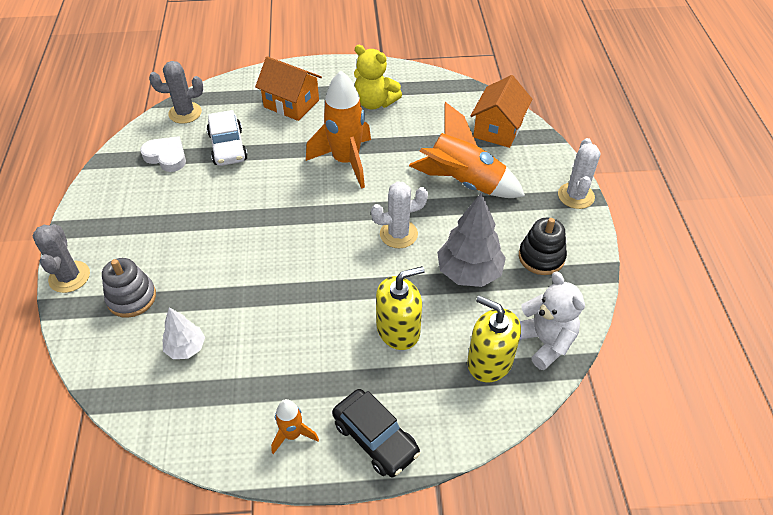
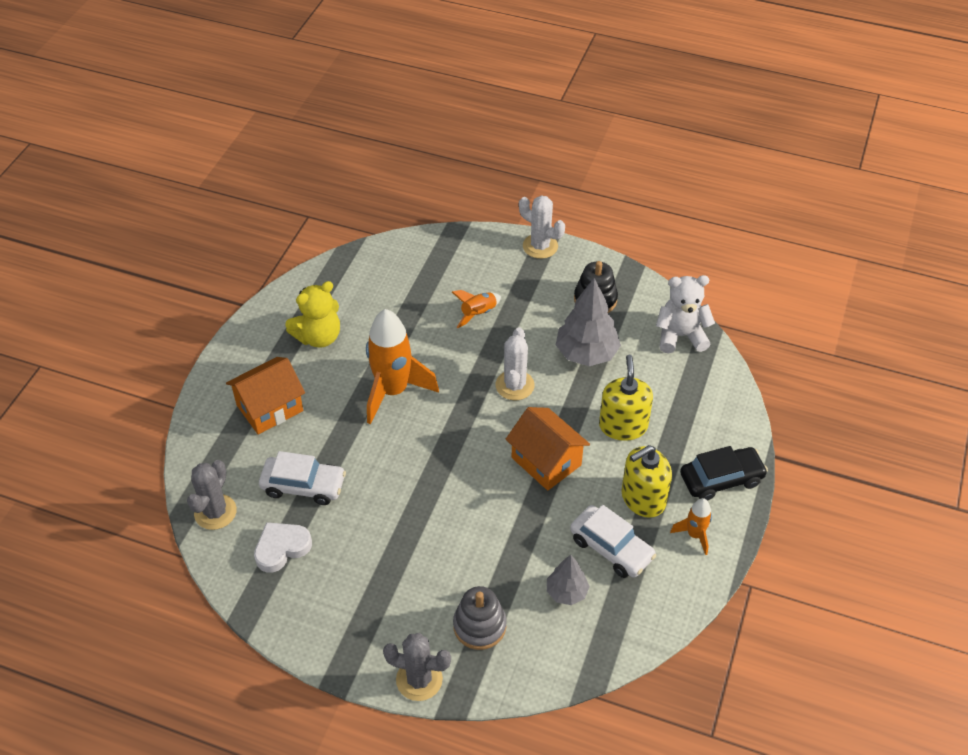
camera: 65 degrees left, 0 degrees up
white tree [163,307,205,359] -> grey tree [547,555,590,605]
orange rocket [409,102,525,198] -> orange rocket [452,290,501,328], size x0.49
yellow soap dispenser [467,295,521,383] -> yellow soap dispenser moved to [621,445,672,518]
orange house [470,75,532,148] -> orange house moved to [506,407,590,491]
none -> white car [570,505,656,578]

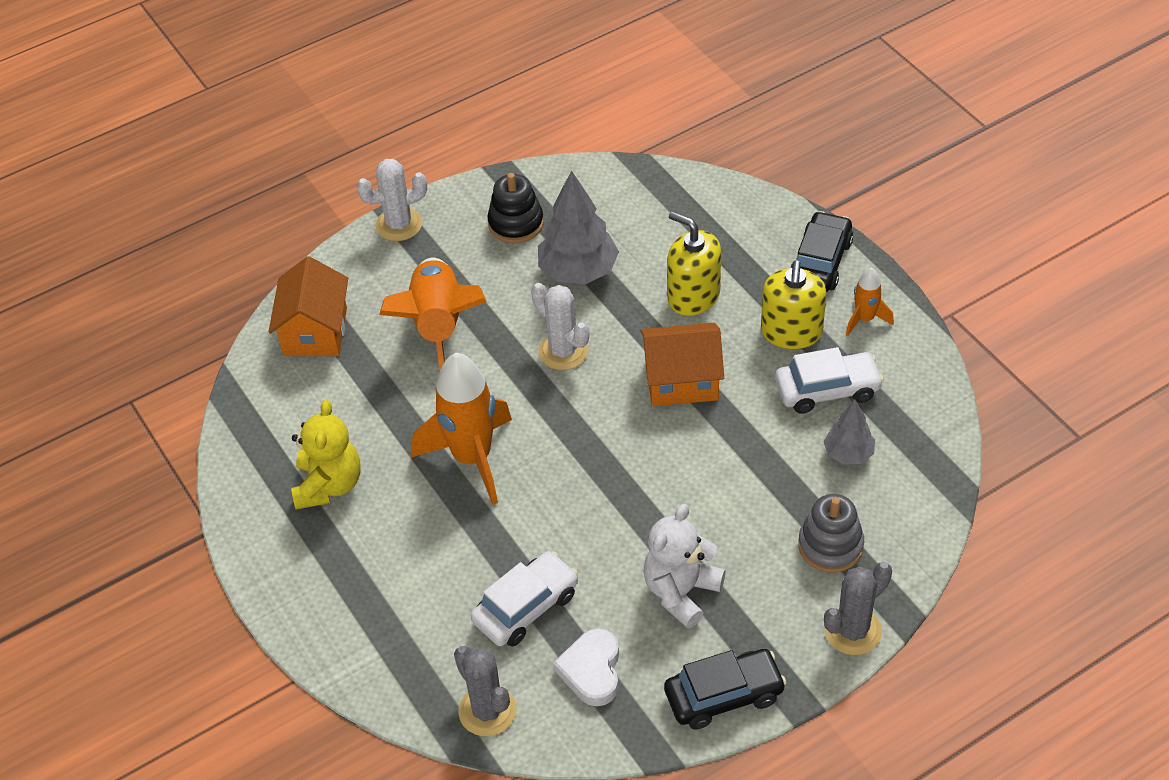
camera: 50 degrees left, 0 degrees up
orange house [226,357,305,435] -> orange house moved to [268,256,348,356]
orange rocket [452,290,501,328] -> orange rocket [379,257,487,371], size x2.04
white teddy bear [656,275,715,353] -> white teddy bear moved to [643,504,726,629]
none -> black car [664,649,786,729]

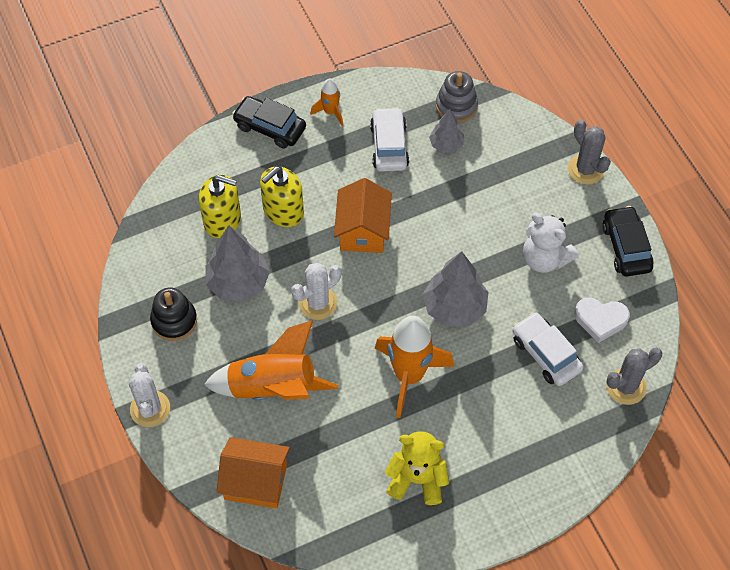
camera: 85 degrees left, 10 degrees up
yellow soap dispenser [761,260,826,349] -> yellow soap dispenser moved to [199,175,241,238]
grey stacking toy [798,494,864,573] -> grey stacking toy moved to [436,71,478,123]
none -> grey tree [423,251,489,327]

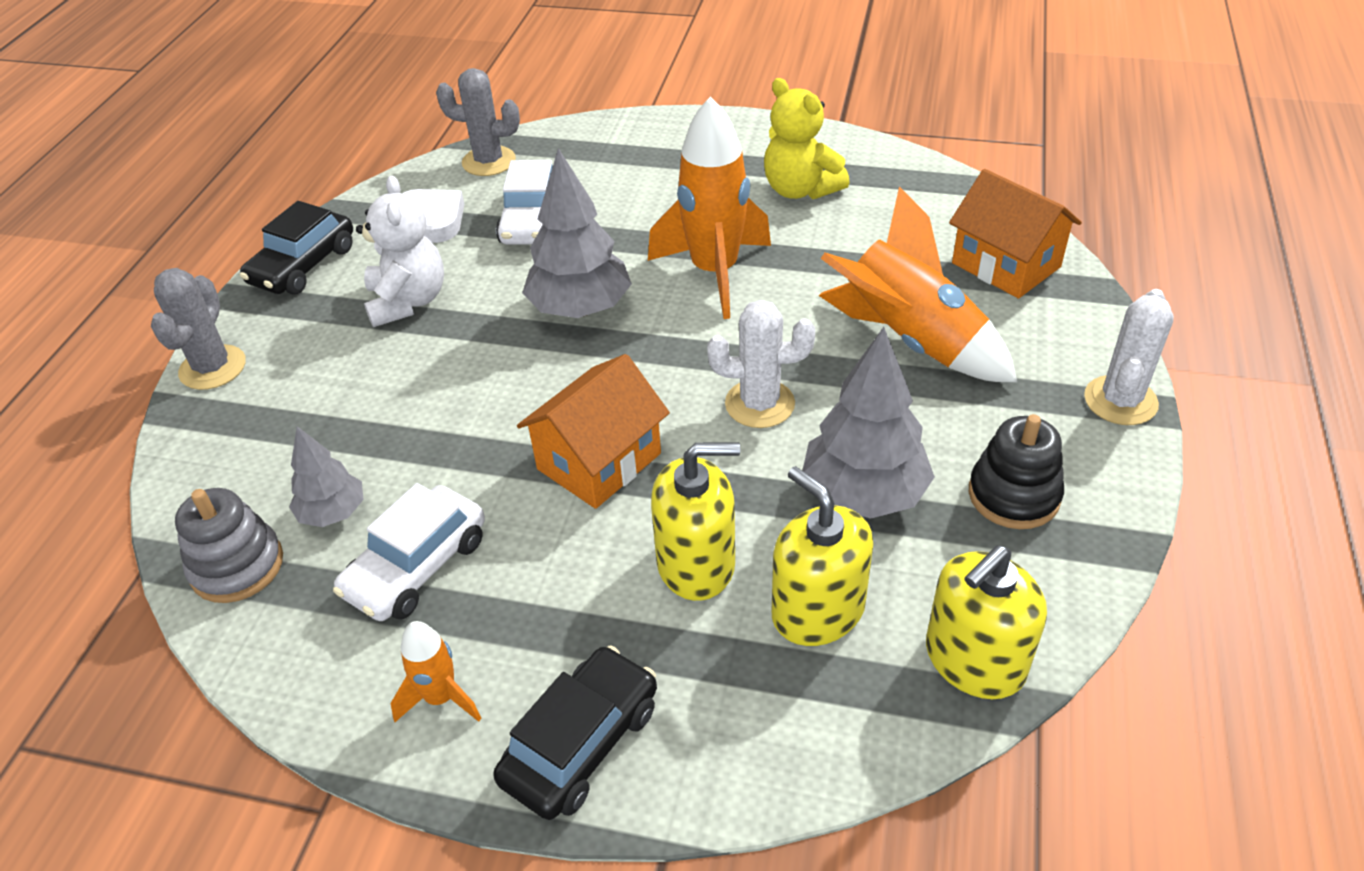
camera: 140 degrees left, 15 degrees down
black car [232,96,306,148] -> black car turned 120 degrees counterclockwise [493,645,657,820]
none -> yellow soap dispenser [926,545,1047,699]

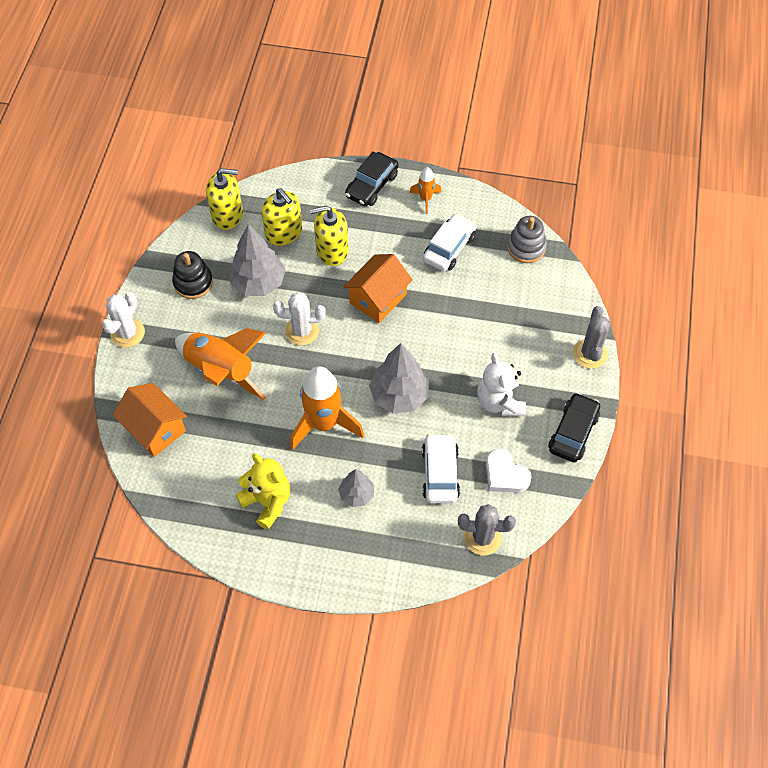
camera: 175 degrees right, 15 degrees up
grey tree [289,426,364,527] -> grey tree moved to [338,469,374,507]
yellow soap dispenser [926,545,1047,699] -> yellow soap dispenser turned 45 degrees clockwise [206,168,243,230]

